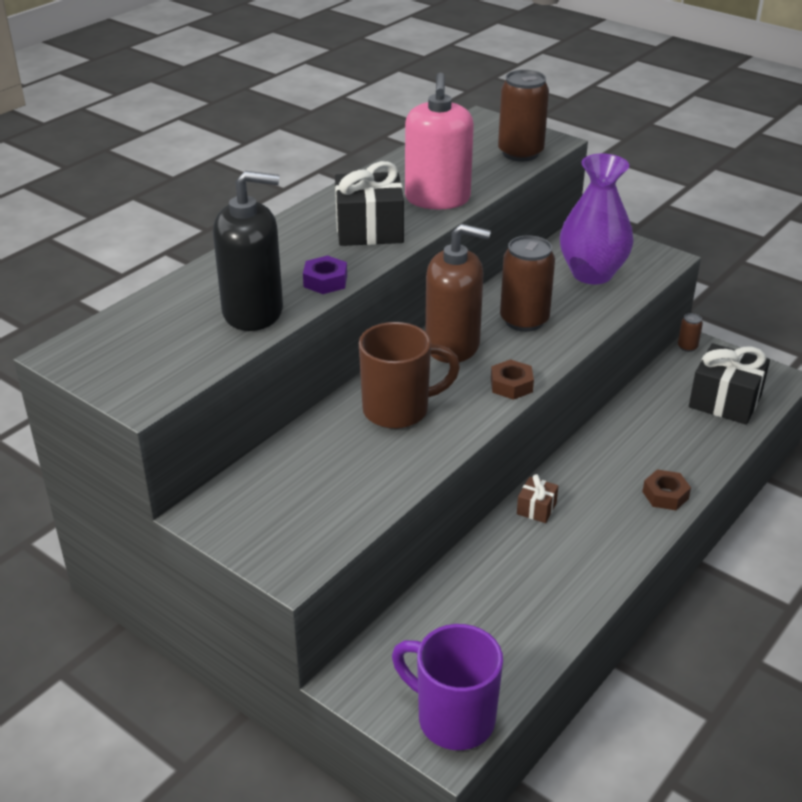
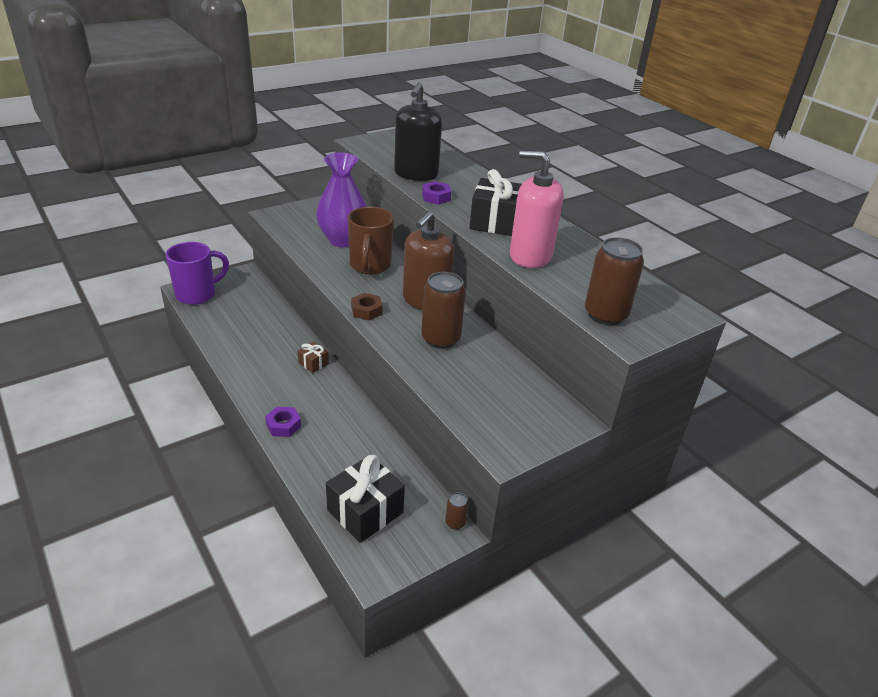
camera: 105 degrees right, 0 degrees up
purple vase [560,154,633,284] -> purple vase moved to [316,152,367,247]
brown nut [642,469,691,510] -> purple nut [265,407,301,437]

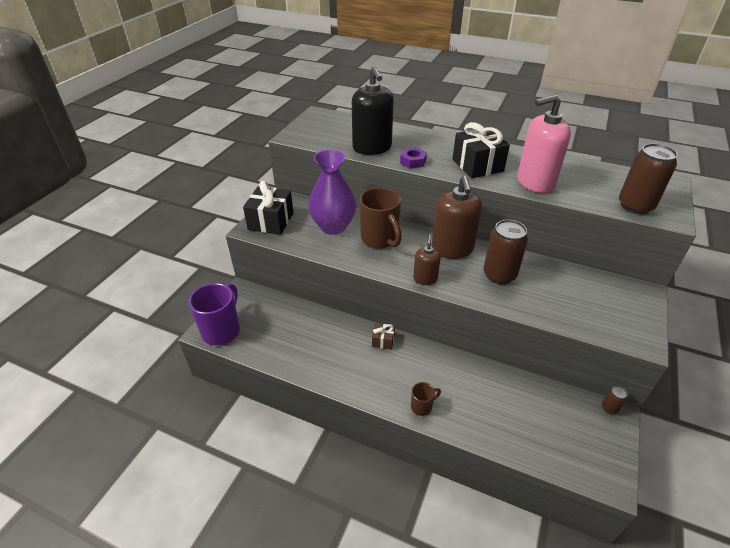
camera: 30 degrees left, 5 degrees up
purple nut [265,407,301,437] -> brown mug [411,382,441,416]
black gift [326,455,405,543] -> black gift moved to [243,181,294,235]
brown nut [351,293,382,321] -> brown soap dispenser [413,234,441,285]

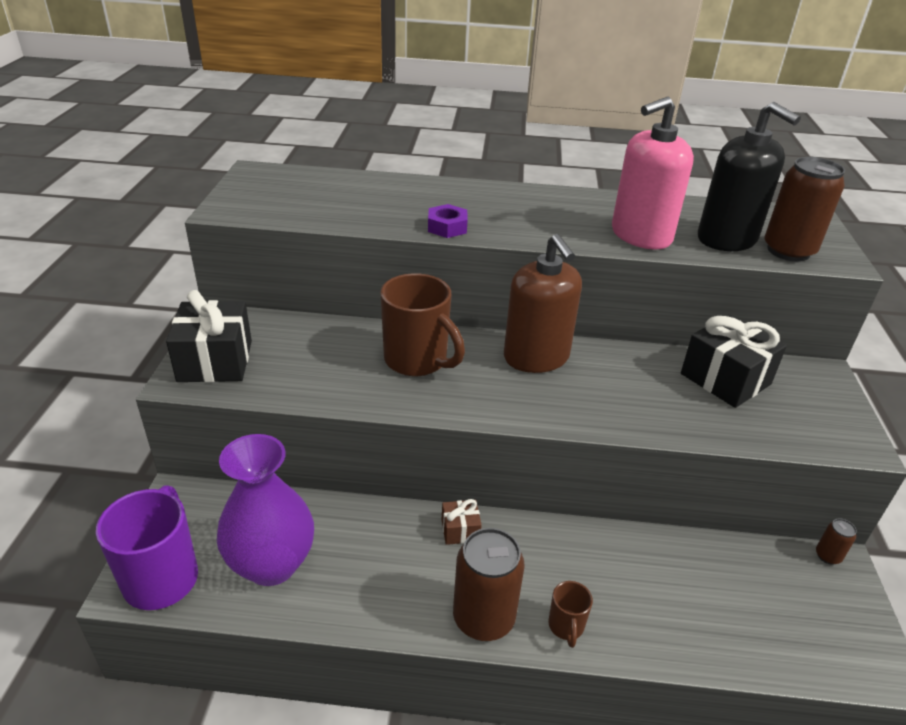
camera: 20 degrees left, 5 degrees down
purple vase [308,149,356,235] -> purple vase moved to [217,434,314,586]
black soap dispenser [352,66,394,155] -> black soap dispenser moved to [698,102,801,251]
brown mug [411,382,441,416] -> brown mug turned 135 degrees clockwise [548,581,593,648]
brown soap dispenser [413,234,441,285] -> none
black gift [453,122,510,178] -> black gift moved to [681,314,787,408]
brown can [483,220,528,284] -> brown can moved to [453,528,525,641]

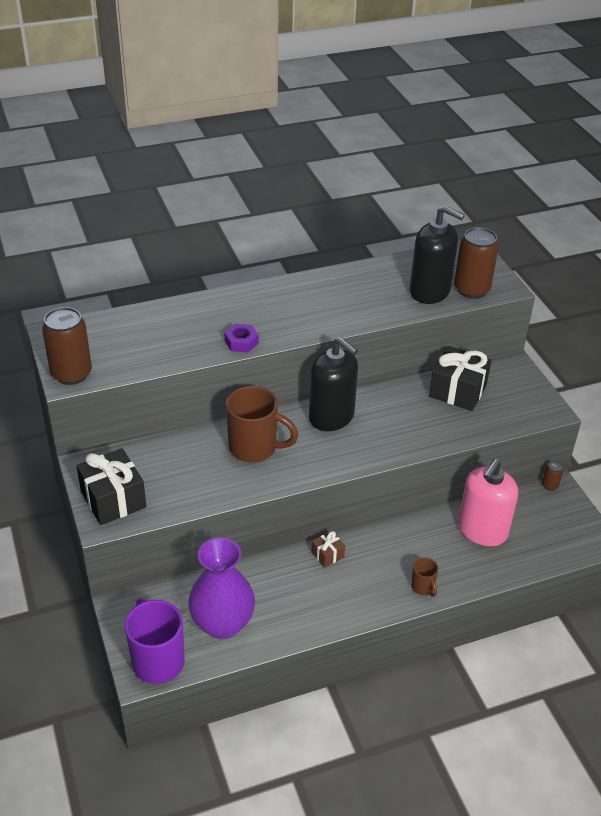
camera: 25 degrees left, 5 degrees up
brown can [453,528,525,641] -> brown can moved to [42,307,92,385]
brown soap dispenser [504,234,582,373] -> black soap dispenser [309,337,358,431]
pink soap dispenser [612,97,694,249] -> pink soap dispenser moved to [458,459,518,546]

